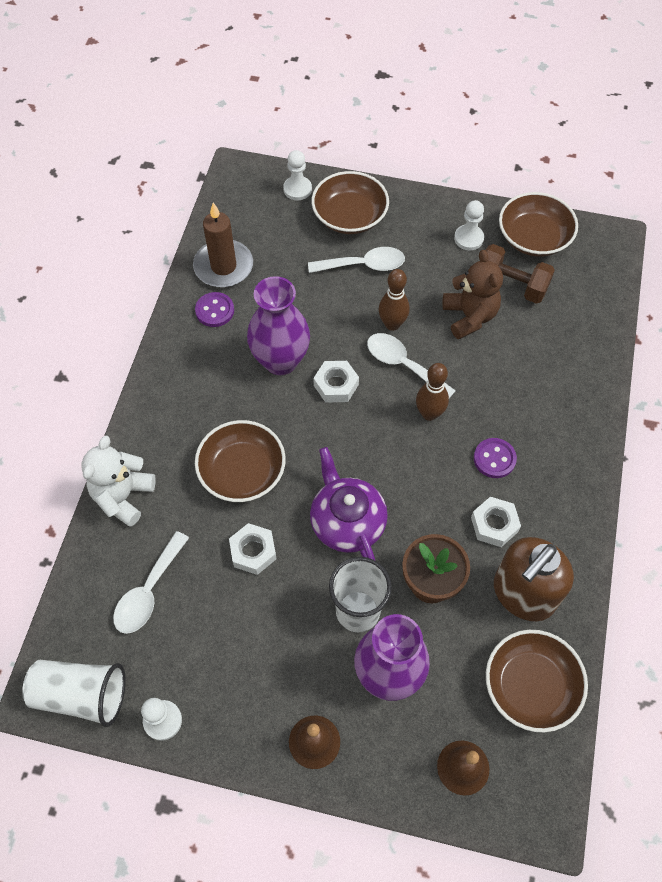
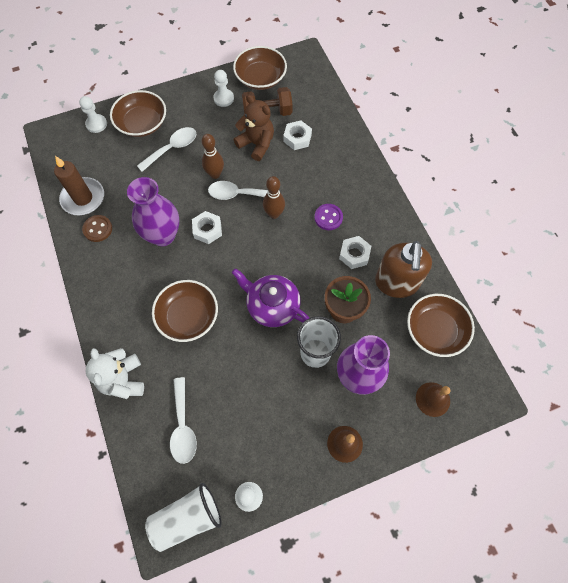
camera: 35 degrees left, 5 degrees up
purple button [195,292,234,327] -> brown button [82,215,112,242]
white nut [229,523,277,575] -> white nut moved to [283,121,312,150]

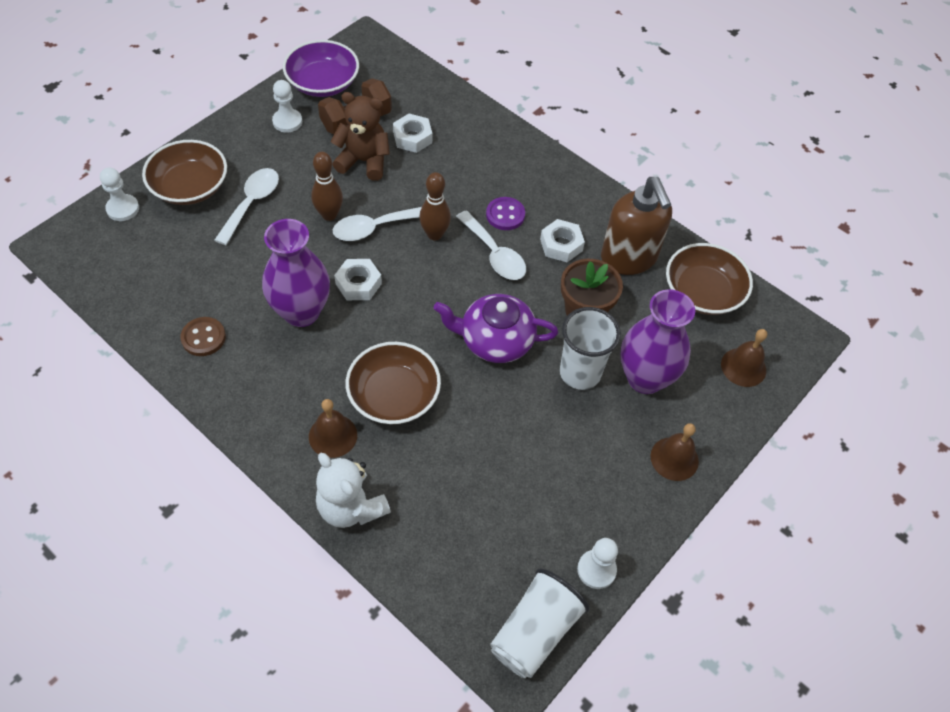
camera: 30 degrees left, 10 degrees down
brown candle [54,156,104,215] -> none
white spoon [170,377,197,464] -> white spoon moved to [456,210,526,280]
brown bowl [233,46,287,90] -> purple bowl [283,40,359,97]
none -> brown bell [309,399,357,458]

